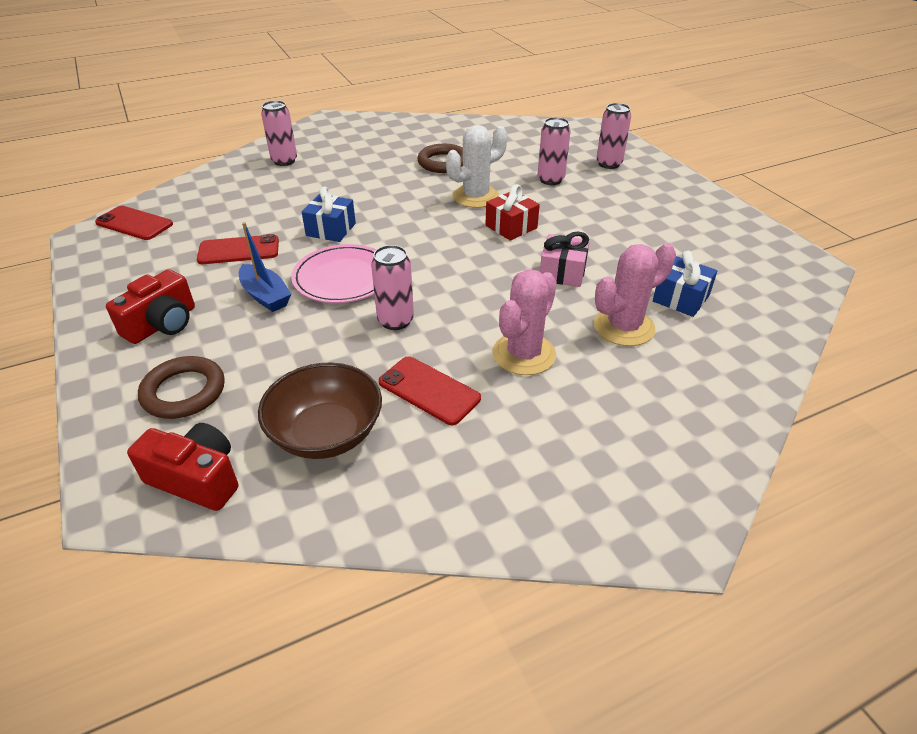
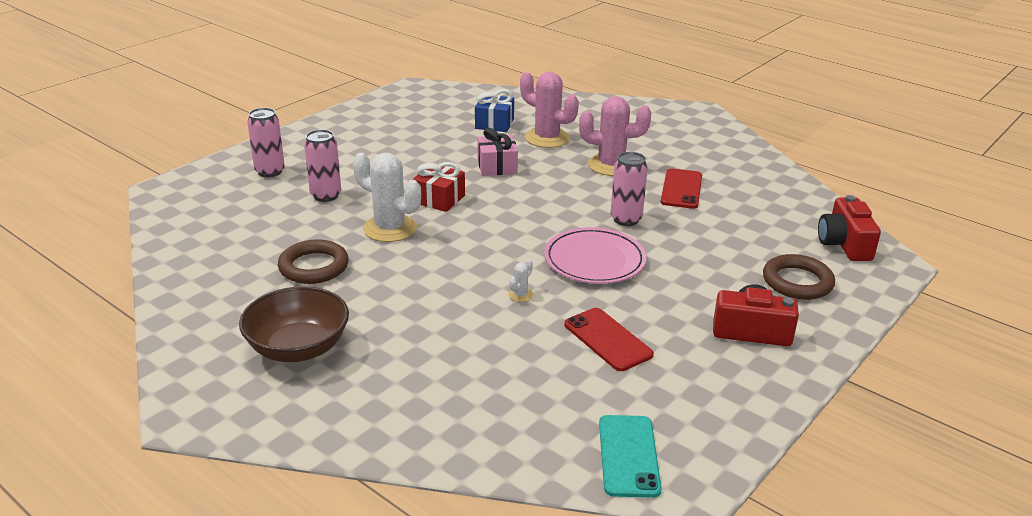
camera: 115 degrees left, 10 degrees down
red phone [95,206,173,240] -> turquoise phone [599,415,661,498]
blue boat [239,222,291,312] -> none
brown bowl [258,362,382,459] -> brown bowl moved to [239,286,349,362]
pink can [261,100,297,166] -> none
blue gift [302,186,356,242] -> white cactus [509,260,533,302]

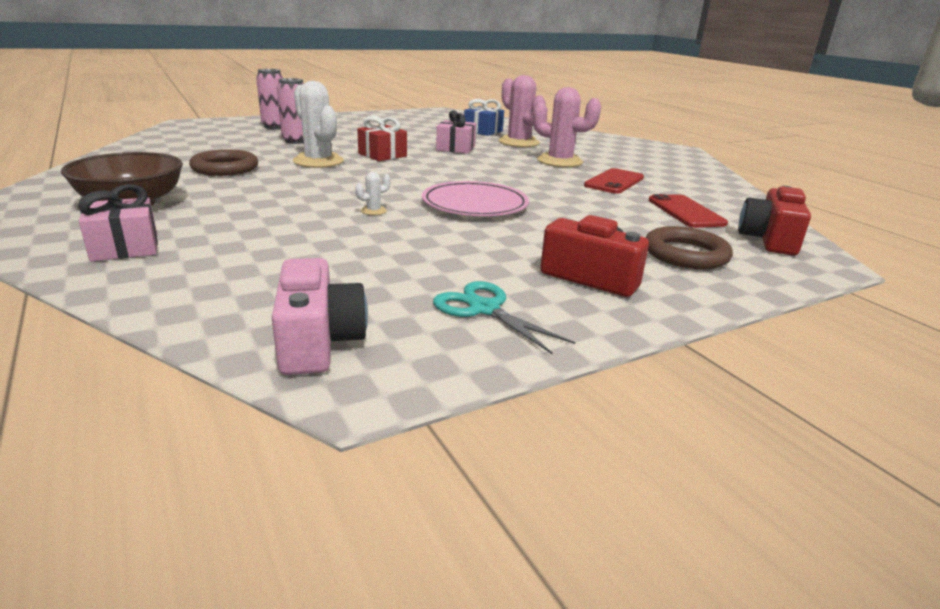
camera: 20 degrees right, 5 degrees down
red phone [564,308,654,371] -> red phone moved to [649,194,728,228]
turquoise phone [599,415,661,498] -> pink camera [272,258,368,375]
pink can [611,152,648,226] -> none
none -> pink gift [78,184,158,262]
none -> turquoise scissors [433,281,575,354]

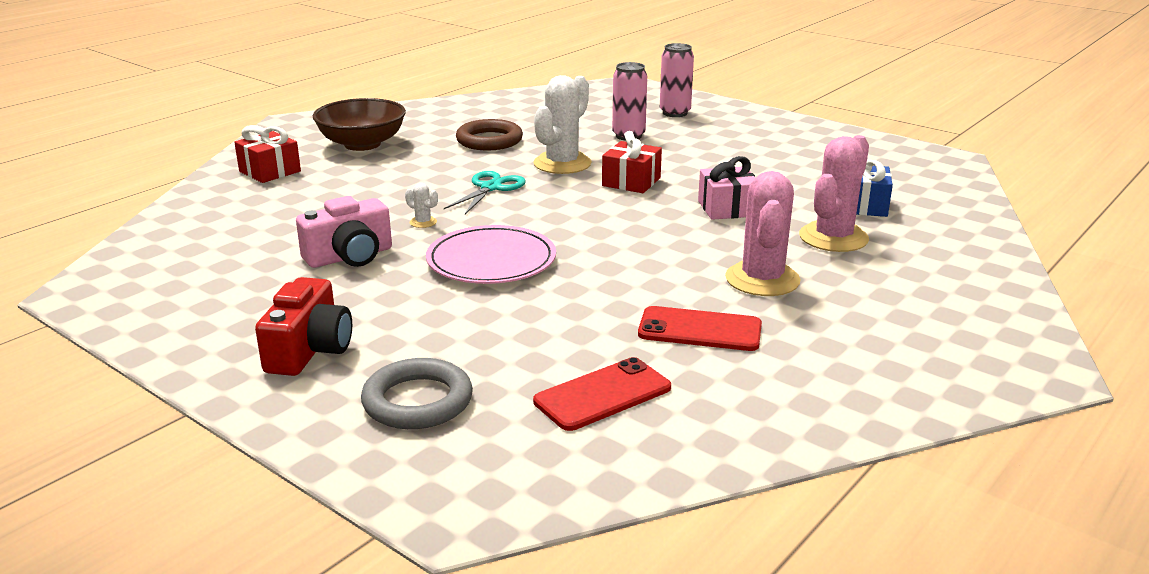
camera: 70 degrees right, 0 degrees up
pink gift [78,184,158,262] -> red gift [234,125,301,183]
pink camera [272,258,368,375] -> pink camera moved to [296,196,392,268]
turquoise scissors [433,281,575,354] -> turquoise scissors moved to [444,171,526,214]
brown ring [645,226,733,269] -> grey ring [361,358,473,429]
red camera [738,186,811,255] -> none

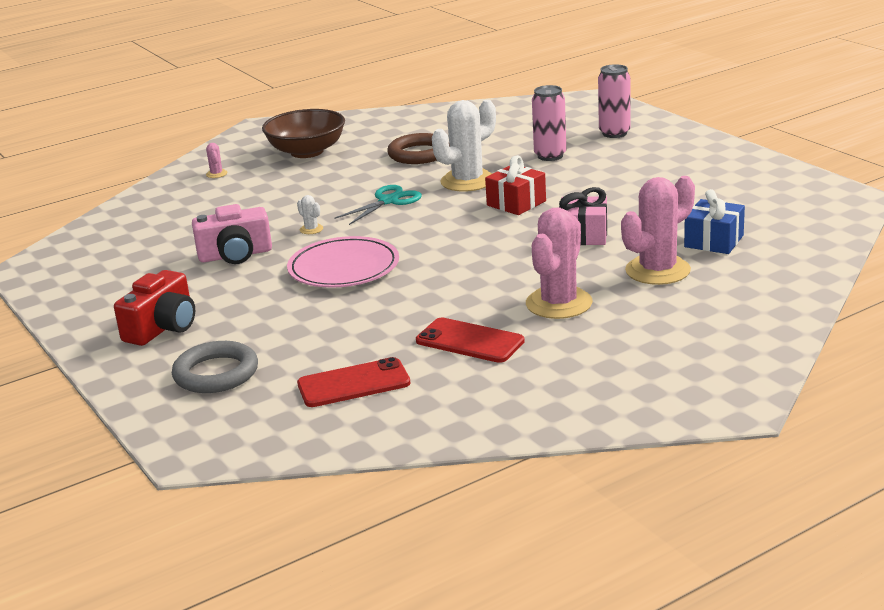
camera: 20 degrees right, 0 degrees up
red gift [234,125,301,183] -> pink cactus [206,143,227,178]

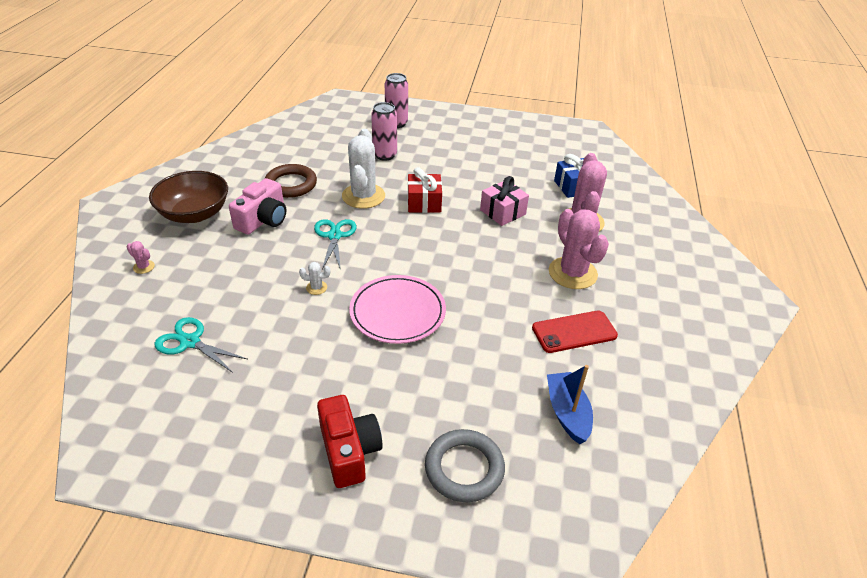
camera: 50 degrees left, 15 degrees up
pink camera [192,204,272,264] -> pink camera moved to [229,178,286,234]
red phone [297,357,411,407] -> blue boat [547,365,593,444]
none -> turquoise scissors [154,317,247,373]

